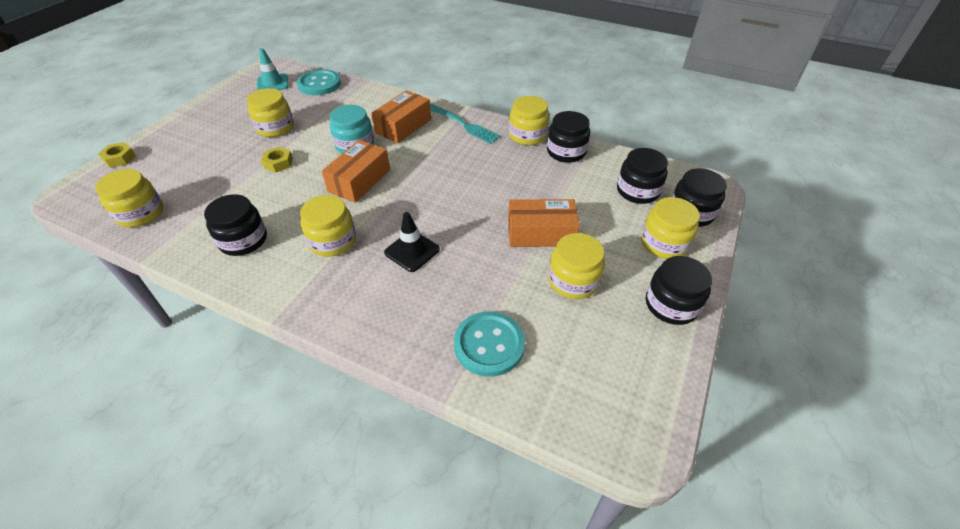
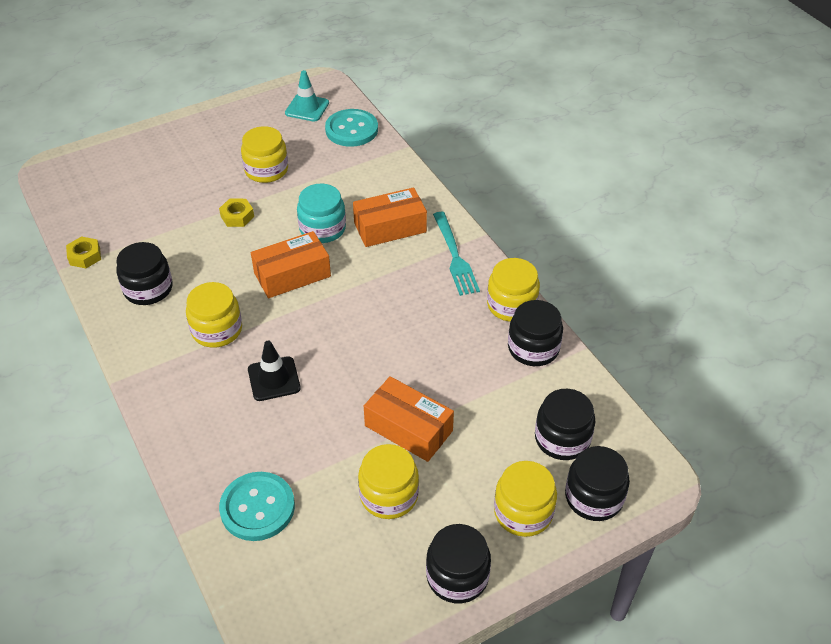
camera: 35 degrees right, 0 degrees up
yellow jar [95,169,163,227] -> none
yellow nut [98,142,136,168] -> yellow nut moved to [66,236,101,268]

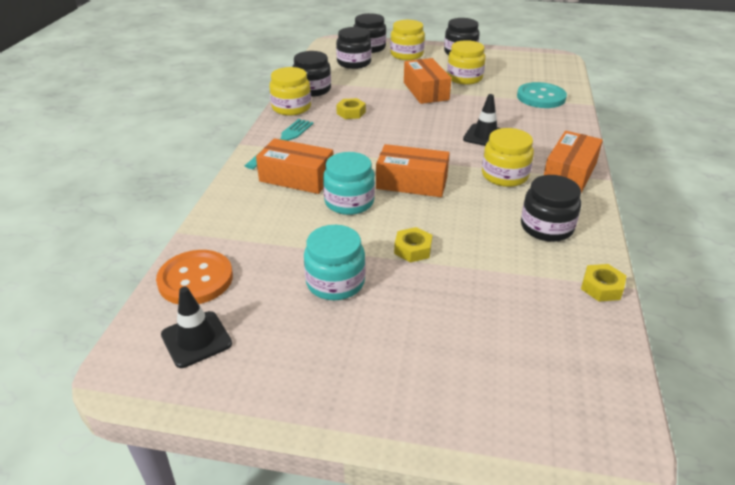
camera: 140 degrees left, 10 degrees down
yellow jar [241,126,288,183] -> turquoise jar [304,225,366,300]
turquoise traffic cone [285,70,329,122] -> black traffic cone [161,287,232,368]
turquoise button [325,109,378,147] -> orange button [156,250,233,304]
none -> yellow nut [336,98,366,119]
none -> orange box [544,131,603,193]

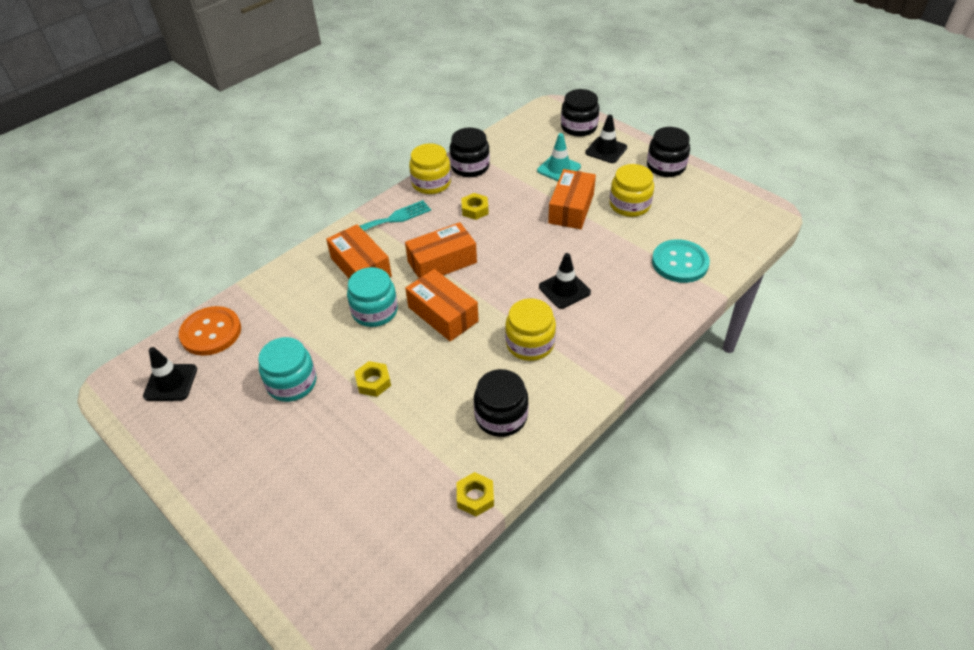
camera: 35 degrees right, 10 degrees up
black jar [336,27,372,69] -> none
yellow jar [390,20,425,60] -> black traffic cone [585,115,627,163]
orange box [544,131,603,193] -> orange box moved to [405,222,477,278]
none -> turquoise traffic cone [537,133,581,181]

